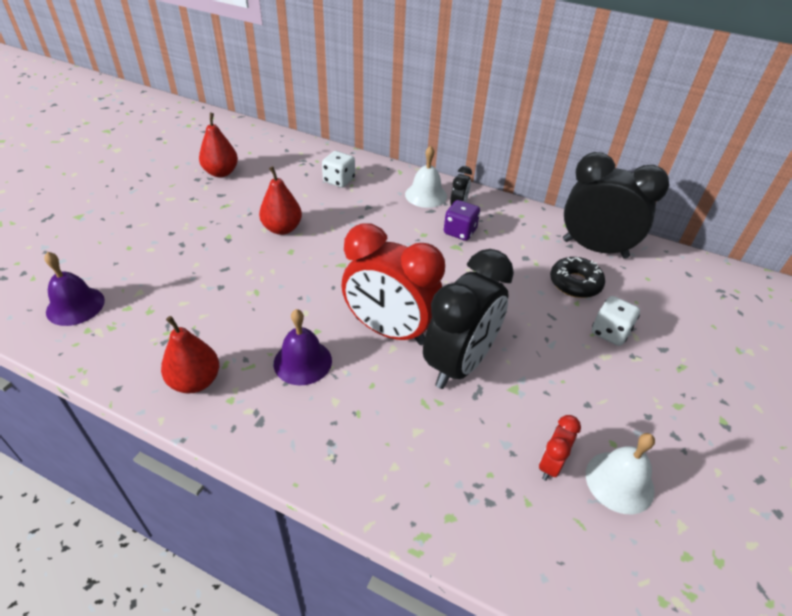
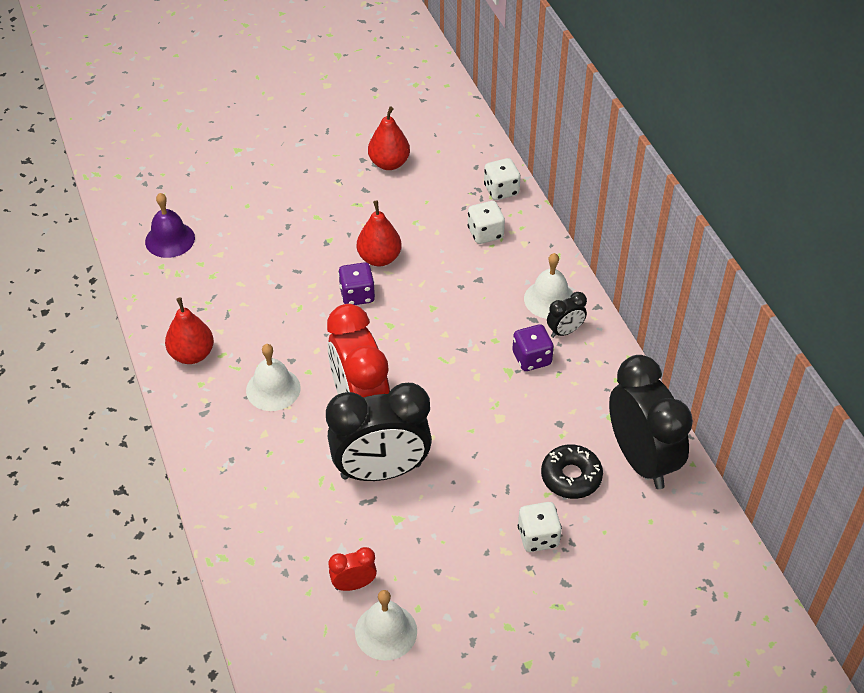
camera: 45 degrees right, 5 degrees up
purple bell [274,309,332,385] -> white bell [246,344,301,411]
none -> purple dice [338,262,375,305]
none -> white dice [484,158,521,200]

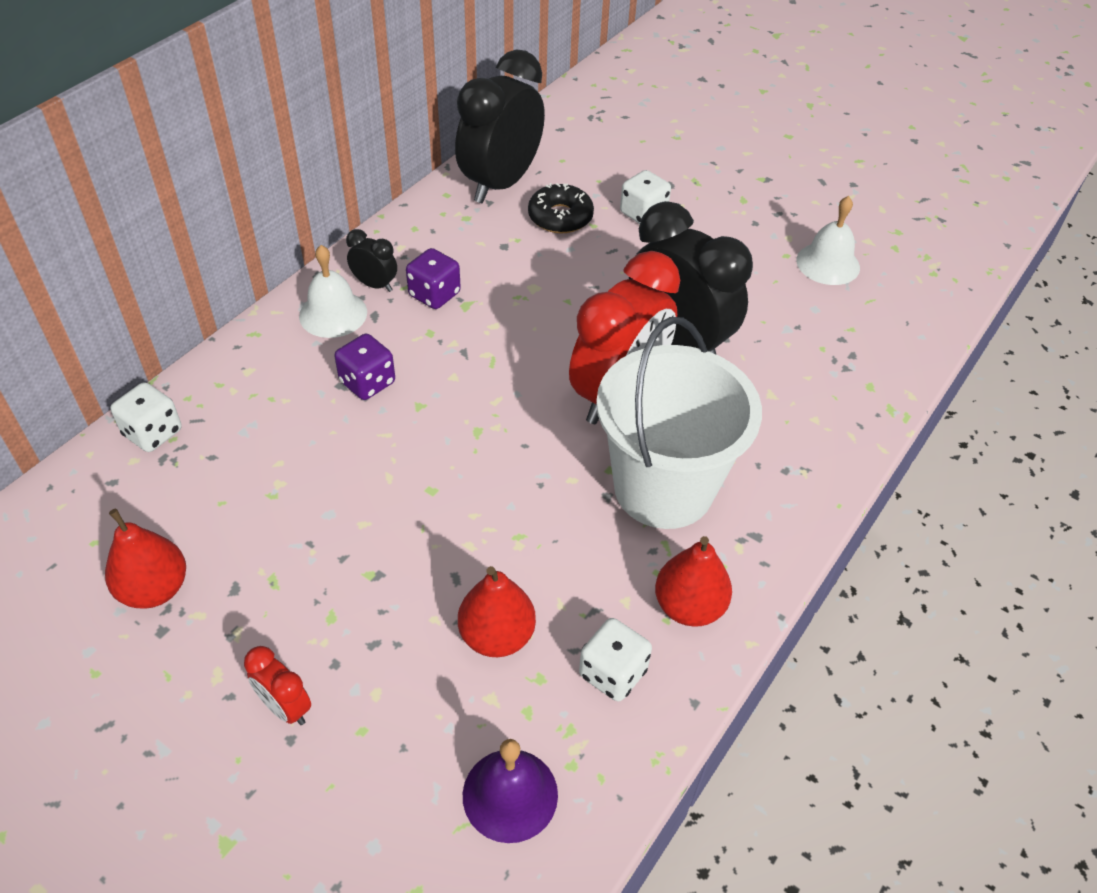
camera: 125 degrees left, 0 degrees up
white bell [246,344,301,411] -> white bucket [596,317,762,529]
red clock [328,547,377,591] -> red clock moved to [244,646,311,725]
purple dice [338,262,375,305] -> purple dice moved to [334,334,395,400]
red pear [357,200,401,266] -> red pear moved to [458,566,536,657]
white dice [468,201,505,244] -> white dice moved to [579,618,652,701]

